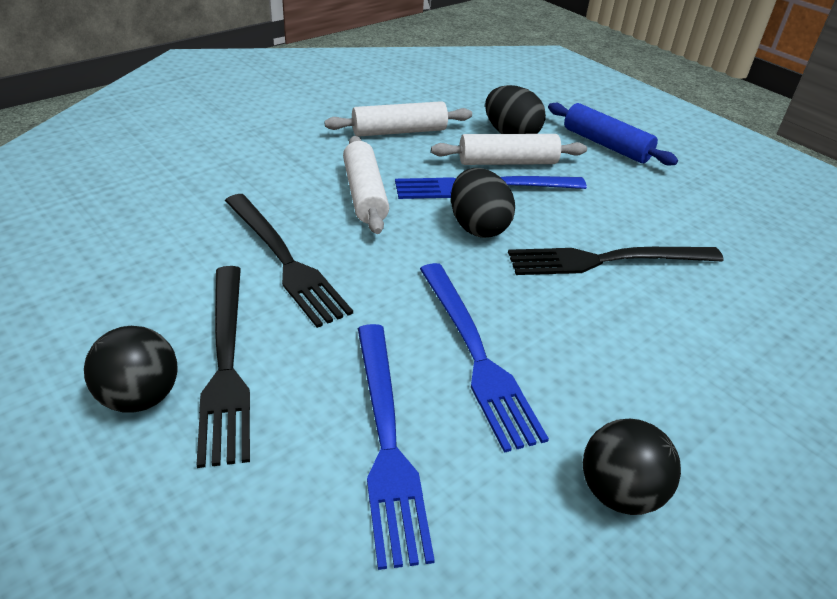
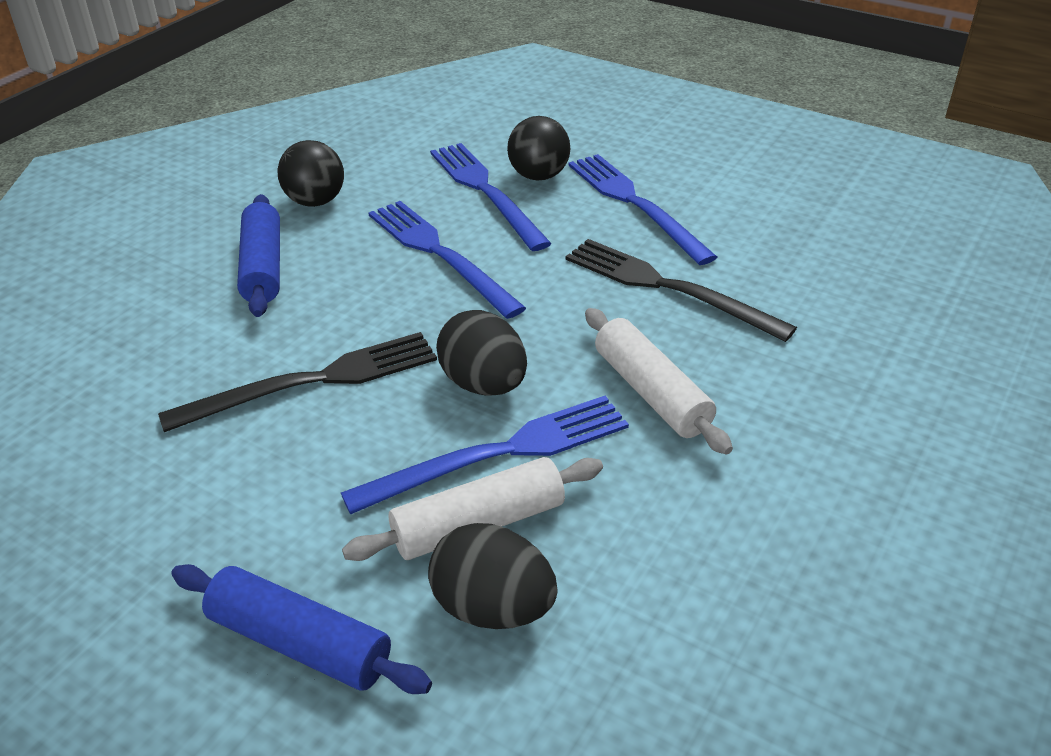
camera: 165 degrees right, 0 degrees up
black ball [84,326,177,413] -> black ball moved to [507,116,570,180]
black fork [197,266,250,468] -> blue fork [569,154,717,265]
white rolling pin [324,101,472,137] -> none
none -> blue rolling pin [237,194,280,317]

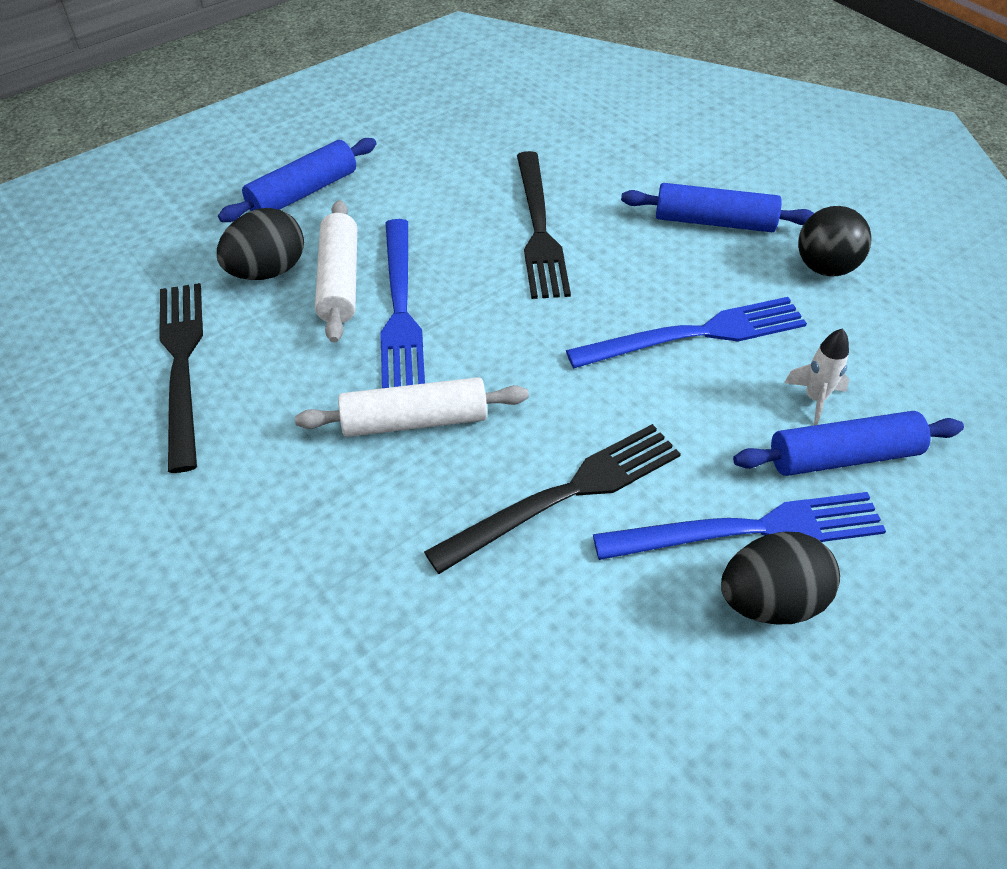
camera: 110 degrees right, 10 degrees up
blue fork [430,143,552,251] -> white rocket [784,328,849,425]
black egg [436,310,527,396] -> black egg moved to [721,532,840,625]
black ball [507,116,570,180] -> blue rolling pin [733,411,964,476]
none -> black fork [159,283,203,473]

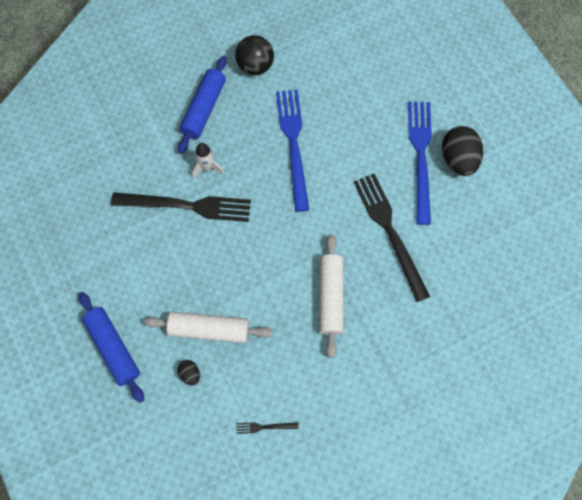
camera: 80 degrees left, 20 degrees up
black fork [159,283,203,473] -> black fork [236,422,299,434], size x0.40
black egg [217,208,304,280] -> black egg [178,360,200,386], size x0.47
blue fork [380,219,425,388] -> none
blue rolling pin [733,411,964,476] -> none
white rocket [784,328,849,425] -> white rocket moved to [192,143,224,178]

